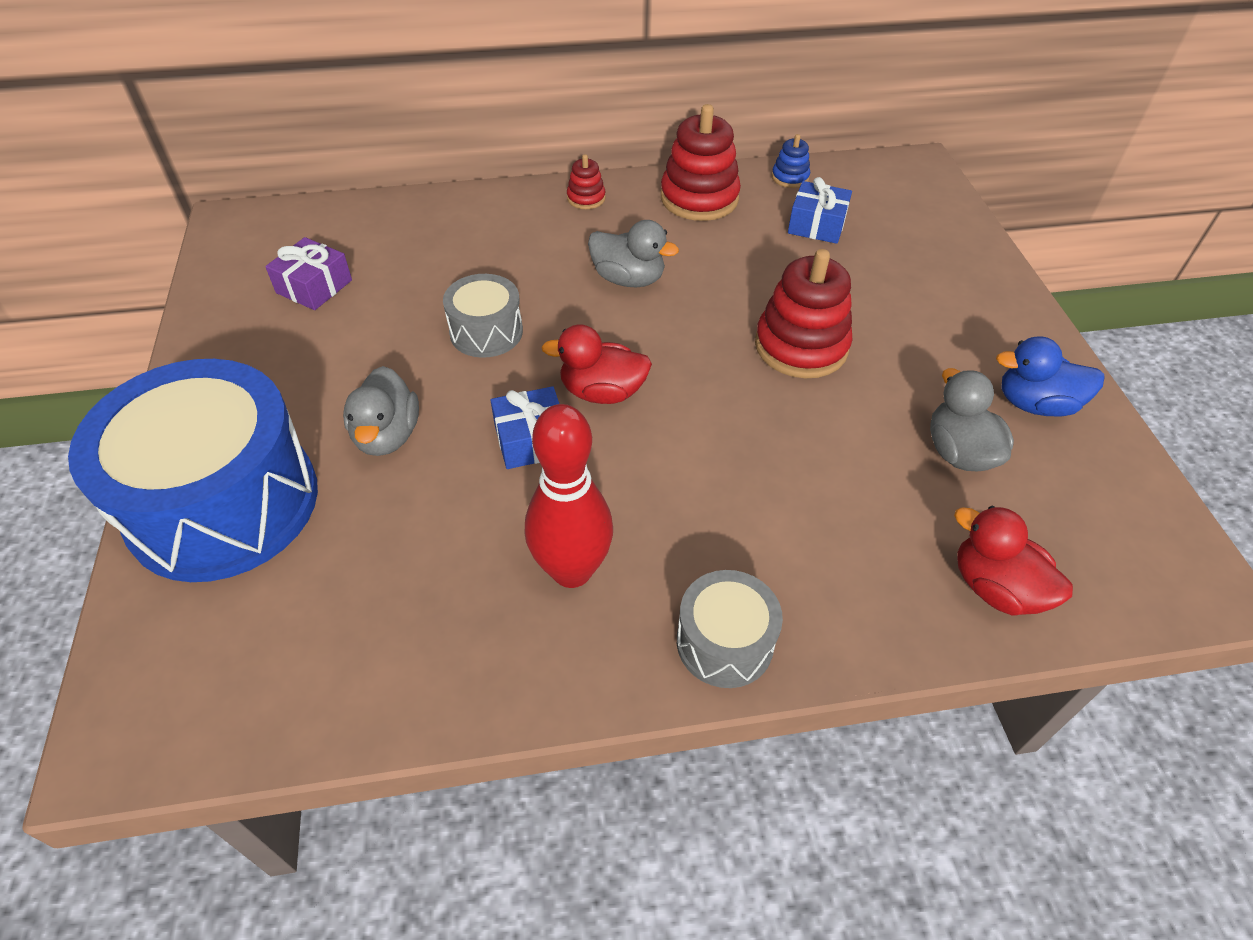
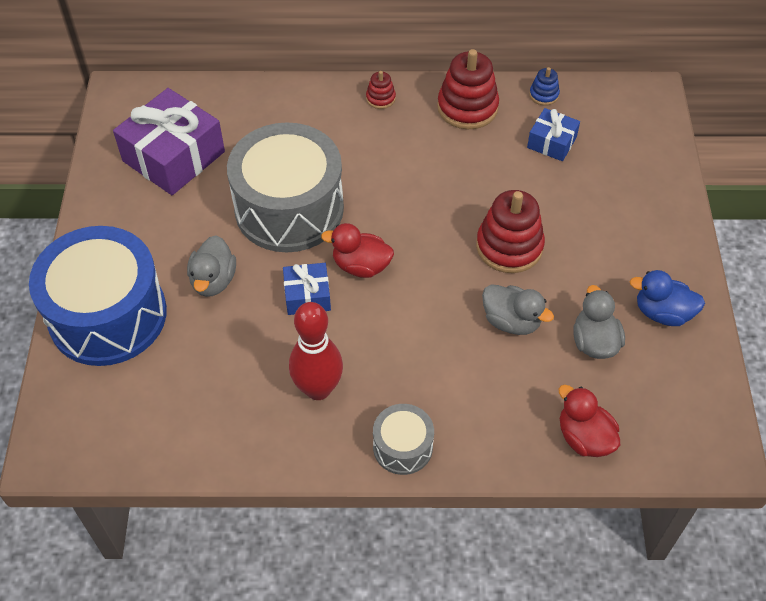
camera: 10 degrees right, 5 degrees up
purple gift [265,237,352,310] -> purple gift [113,88,225,195], size x1.91
grey drum [443,274,523,358] -> grey drum [227,122,344,252], size x2.11
grey duck [588,220,679,287] -> grey duck moved to [482,284,554,335]

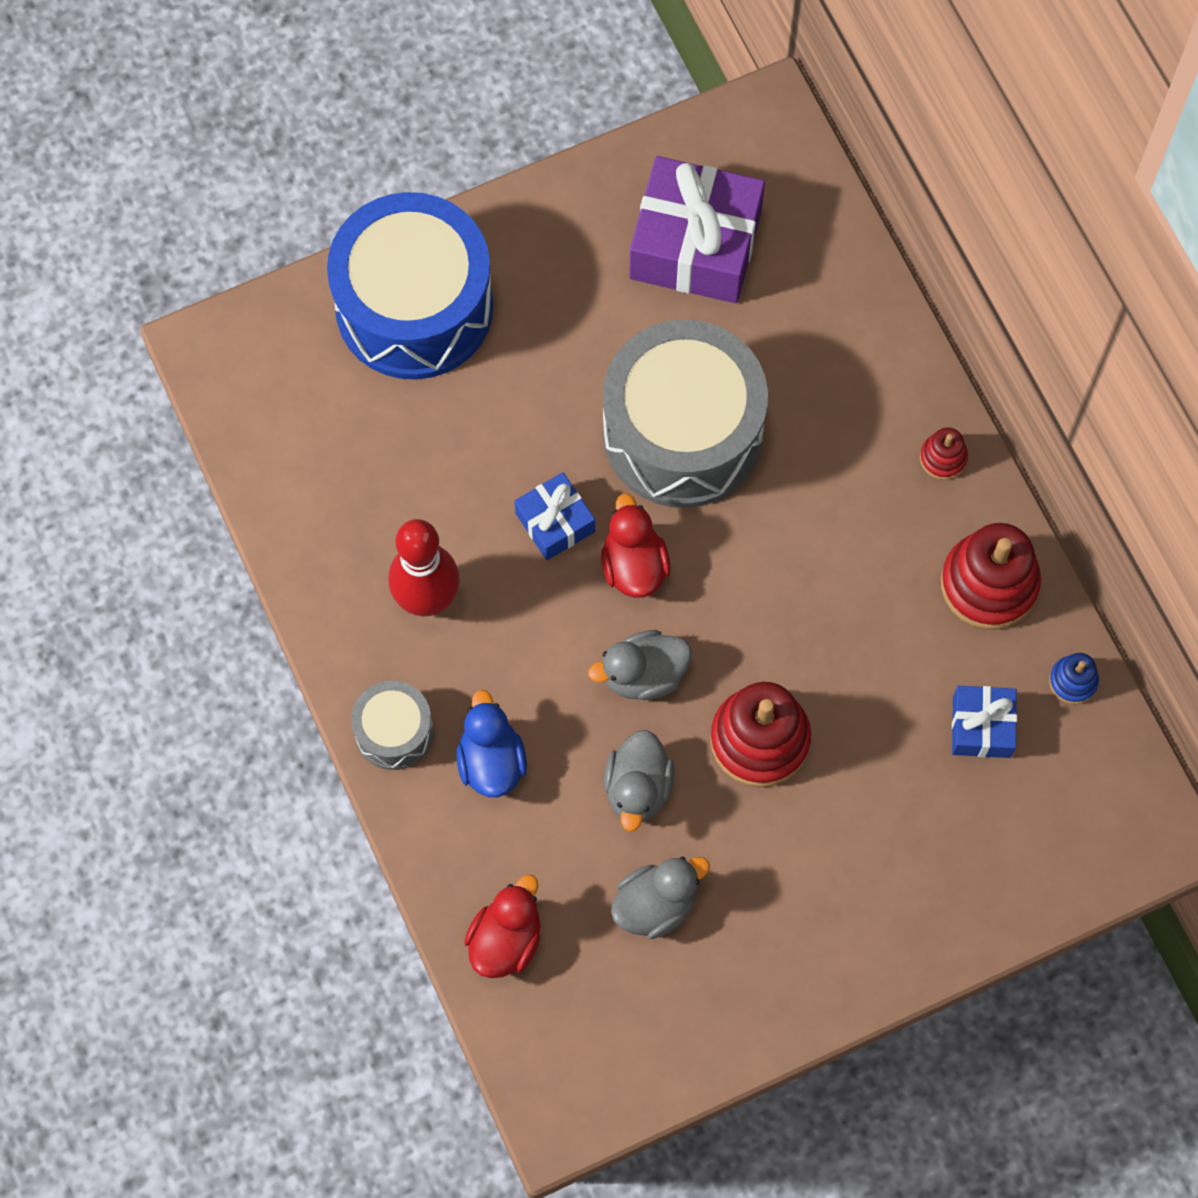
camera: 65 degrees right, 15 degrees up
grey duck [187,235,236,297] -> grey duck moved to [588,630,692,700]
blue duck [630,270,705,326] -> blue duck moved to [456,690,527,797]

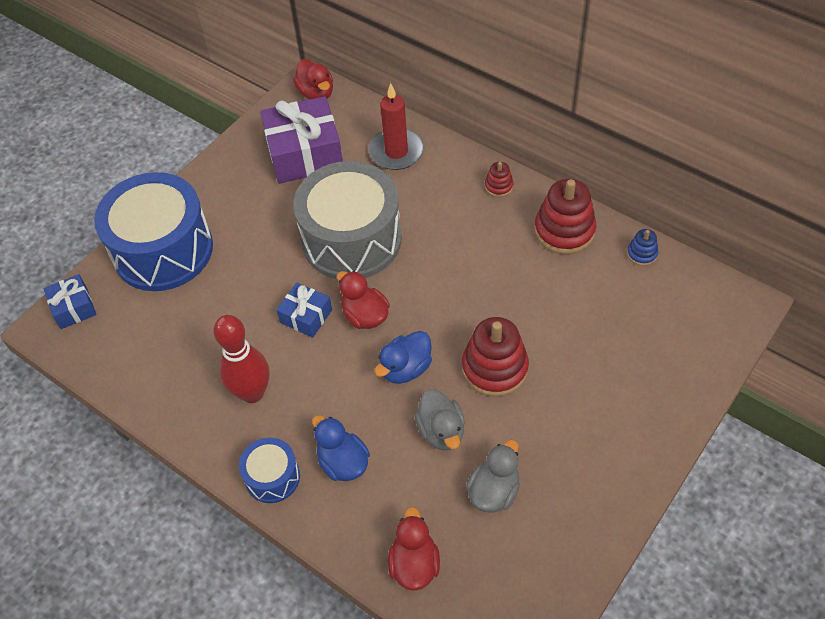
camera: 25 degrees left, 15 degrees down
grey drum [351,681,434,770] -> blue drum [239,438,300,503]
grey duck [588,630,692,700] -> blue duck [375,331,432,384]
blue gift [952,686,1017,758] -> blue gift moved to [43,274,97,329]
none -> red duck [293,59,333,99]
none -> red candle [369,83,424,170]

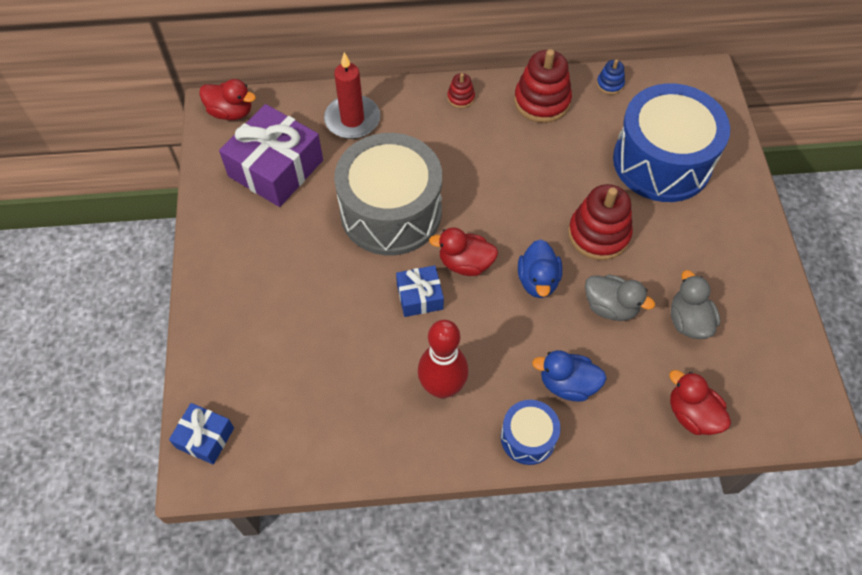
camera: 45 degrees left, 5 degrees up
blue drum [94,172,213,291] -> blue drum moved to [613,83,730,202]

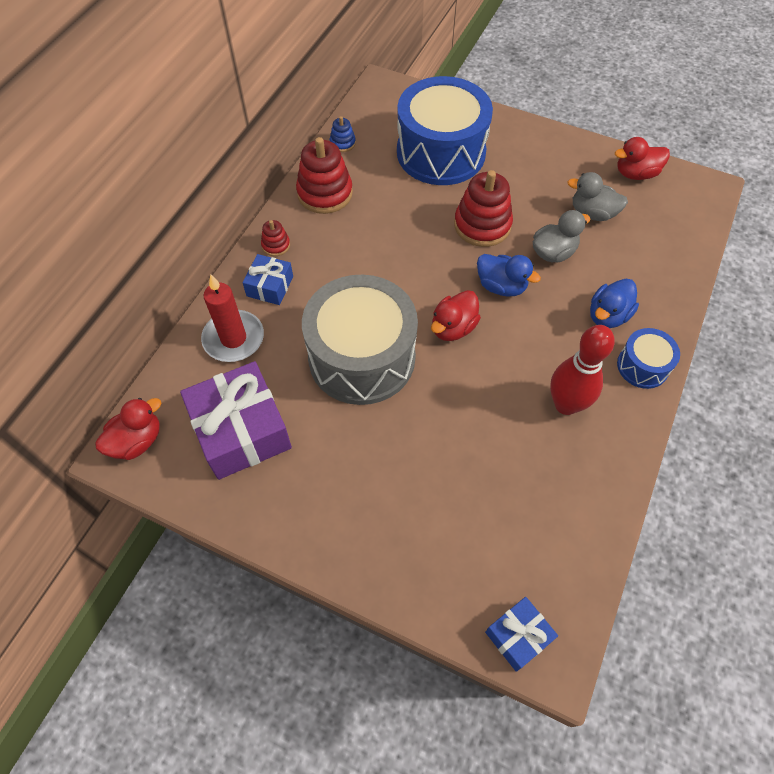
camera: 60 degrees left, 0 degrees up
blue gift [396,265,444,317] -> blue gift moved to [242,254,293,305]
red duck [669,370,731,435] -> red duck moved to [615,137,670,180]

